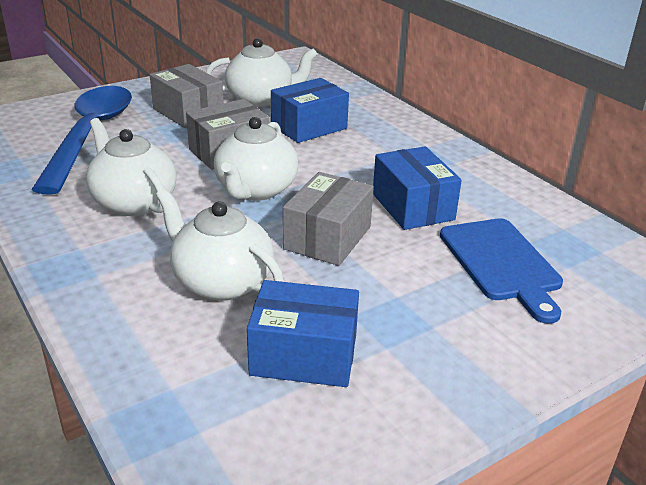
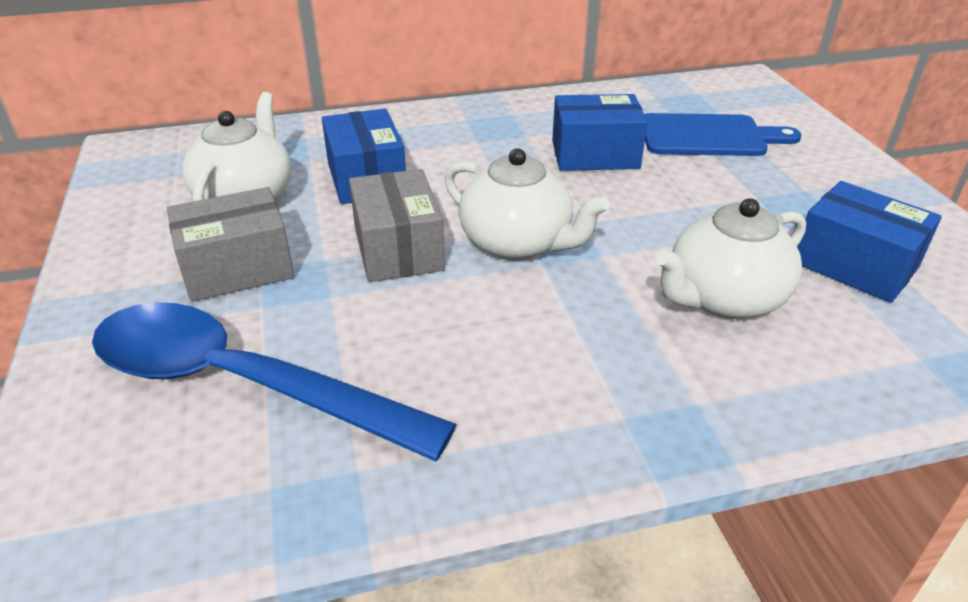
camera: 70 degrees left, 5 degrees up
white teapot [86,118,176,216] -> none
blue box [247,280,359,387] -> blue box turned 75 degrees counterclockwise [797,181,942,303]
grey box [283,172,374,266] -> none

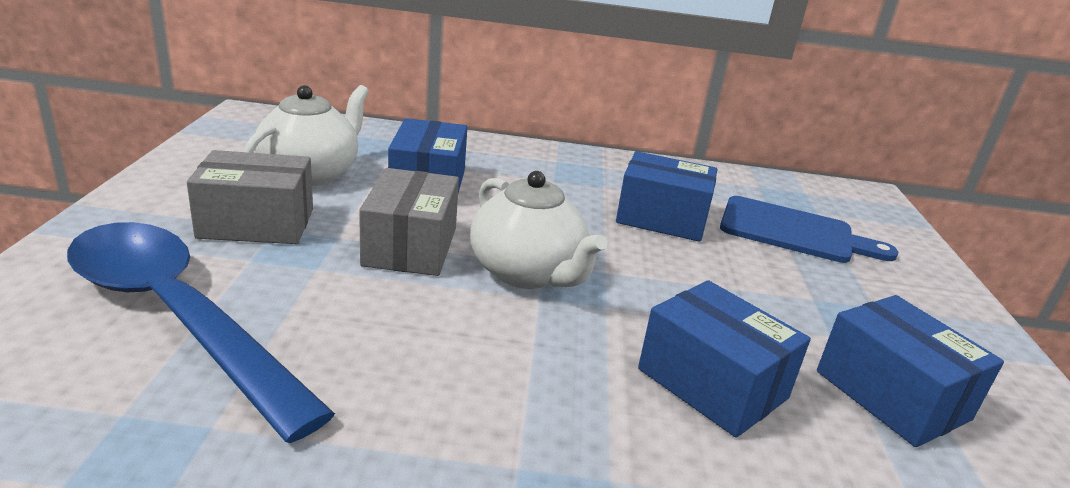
camera: 15 degrees right, 10 degrees down
white teapot [655,198,806,319] -> blue box [638,280,811,438]

